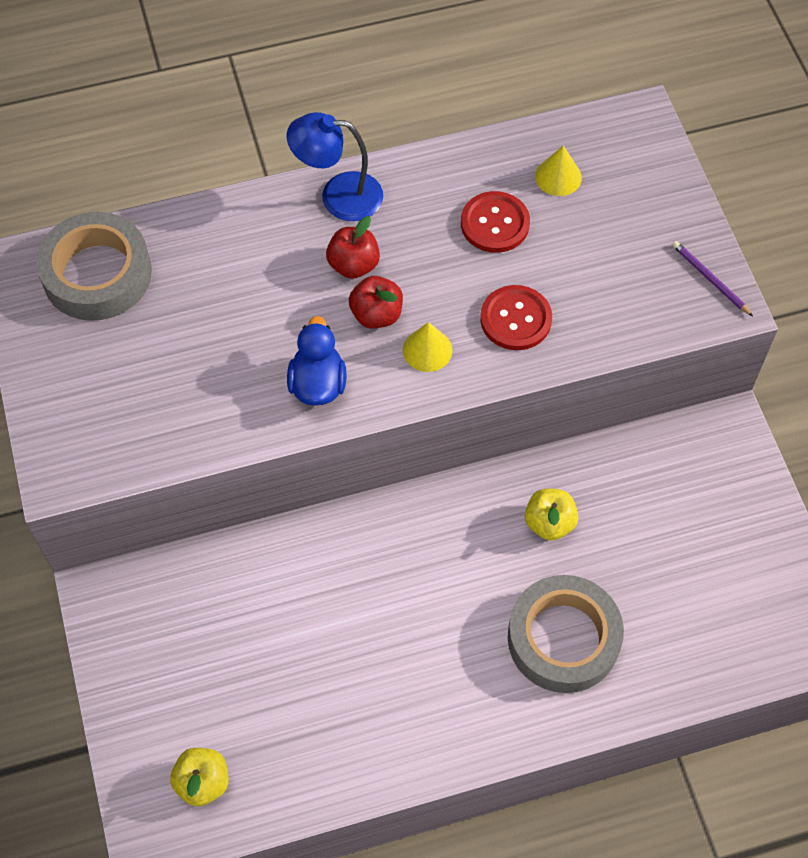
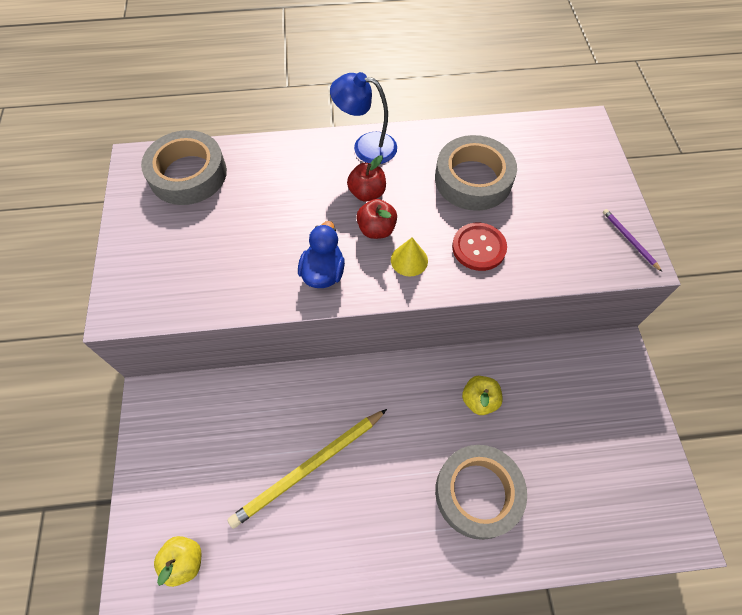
camera: 10 degrees right, 0 degrees up
red button [461,191,530,253] -> grey tape [435,135,517,211]
yellow cone [535,146,582,196] -> none
none -> yellow pencil [227,409,387,529]

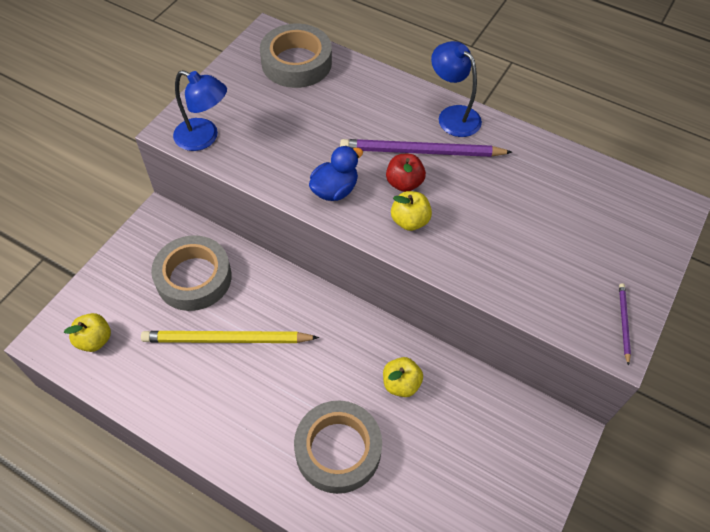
camera: 35 degrees right, 5 degrees down
red apple [347,155,386,202] -> purple pencil [340,139,512,157]
yellow cone [391,238,428,277] -> yellow apple [391,191,432,231]
grey tape [435,135,517,211] -> grey tape moved to [151,235,232,311]
red button [452,223,507,271] -> none
none -> blue lamp [173,70,227,151]

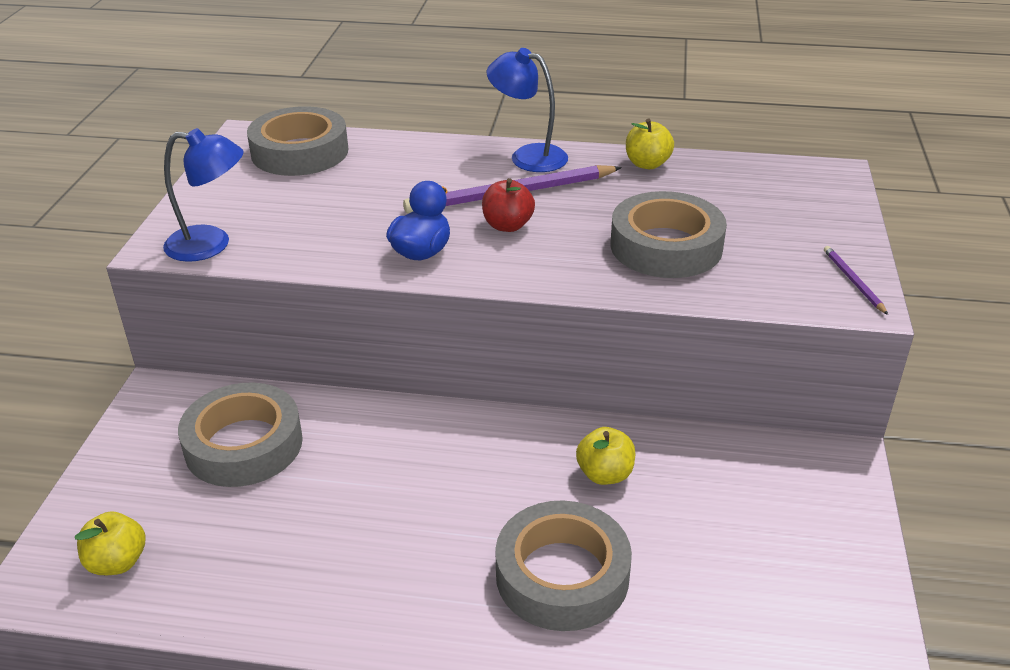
camera: 20 degrees left, 20 degrees down
yellow pencil [141,331,319,343] -> none
yellow apple [391,191,432,231] -> yellow apple moved to [626,118,674,169]
none -> grey tape [610,191,727,278]

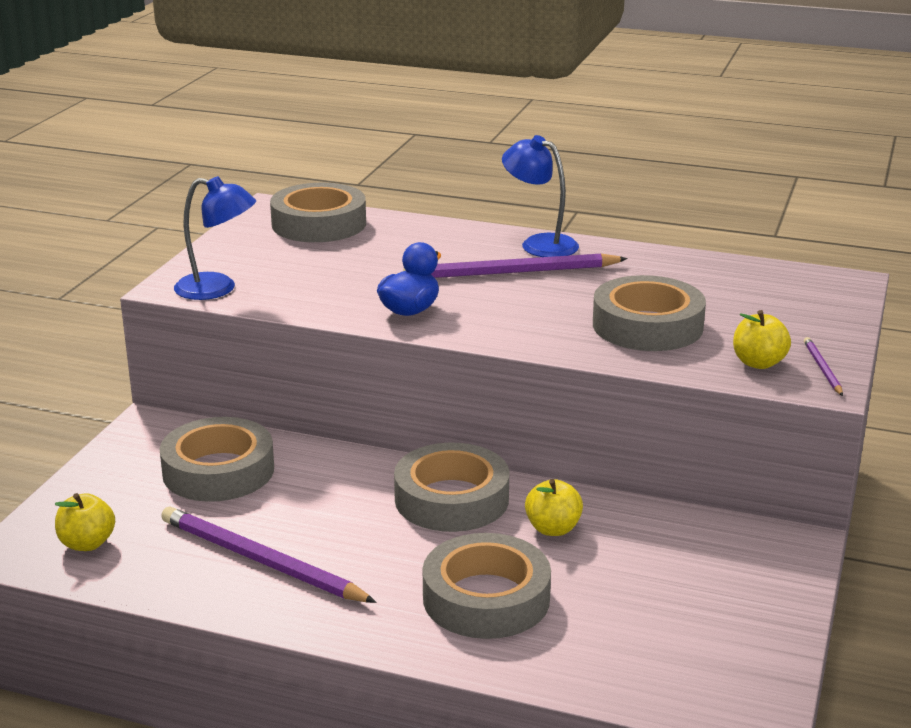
camera: 10 degrees right, 10 degrees down
red apple [482,178,535,232] -> none
yellow apple [626,118,674,169] -> yellow apple moved to [733,310,791,369]
none -> purple pencil [161,506,377,603]
none -> grey tape [394,443,509,532]

